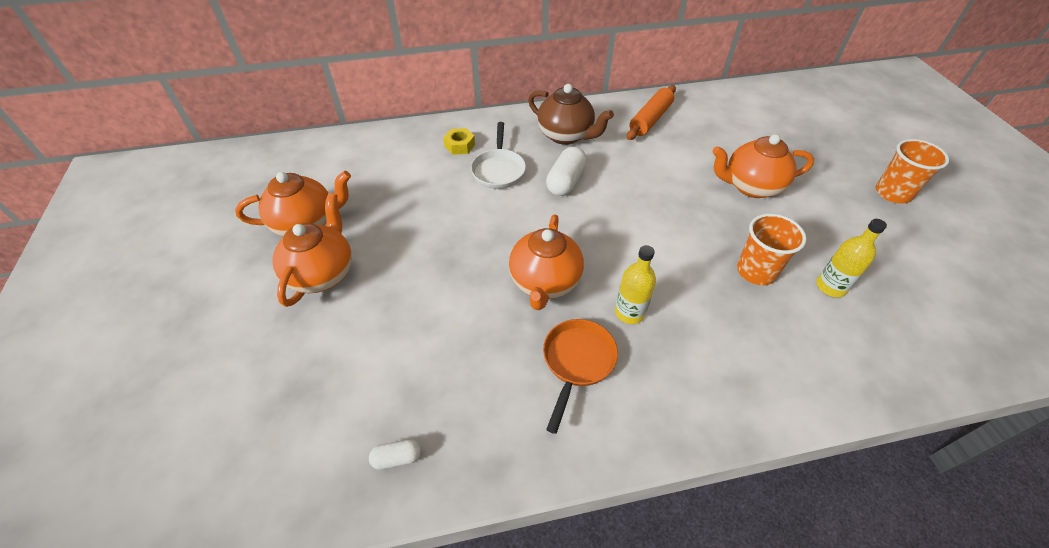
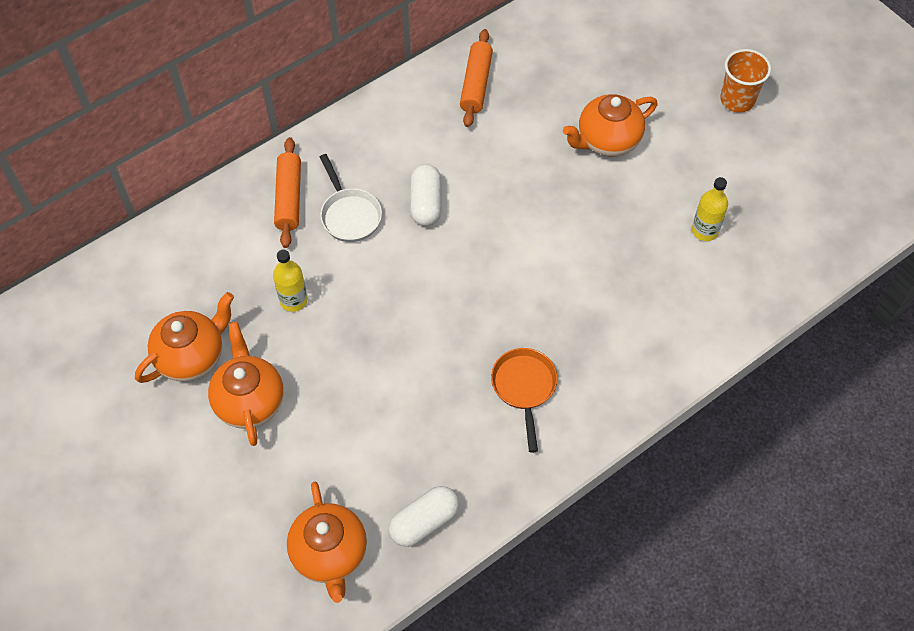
camera: 25 degrees left, 10 degrees up
white capsule [369,439,421,470] -> white capsule [389,486,459,547], size x1.84
yellow nut [443,128,475,155] -> orange rolling pin [274,137,301,248]
orange teapot [509,214,584,310] -> orange teapot moved to [287,482,367,603]
brown teapot [528,84,614,145] -> none
yellow bottle [615,245,656,324] -> yellow bottle moved to [273,250,308,312]
orange cup [737,214,807,285] -> none

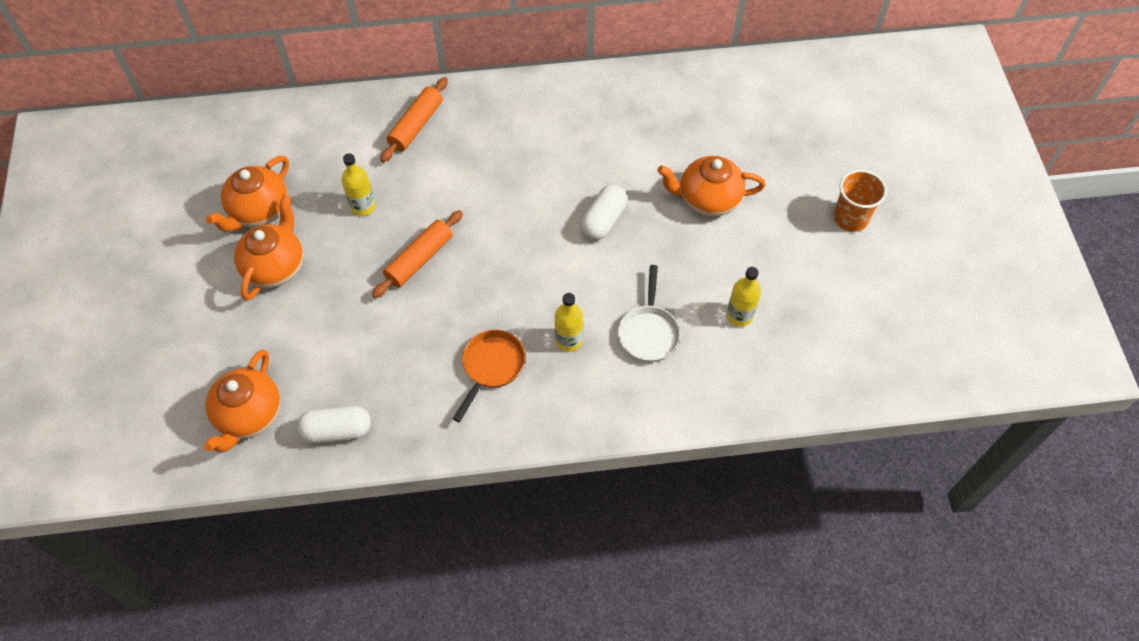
camera: 30 degrees right, 0 degrees up
orange teapot [135,292,234,383] -> orange teapot turned 135 degrees clockwise [206,156,289,232]
white pan [320,154,382,242] -> white pan moved to [618,265,680,362]
white capsule [410,164,442,226] -> white capsule moved to [581,185,627,240]
orange rolling pin [460,29,493,127] -> orange rolling pin moved to [372,210,463,298]
none -> yellow bottle [555,293,583,352]

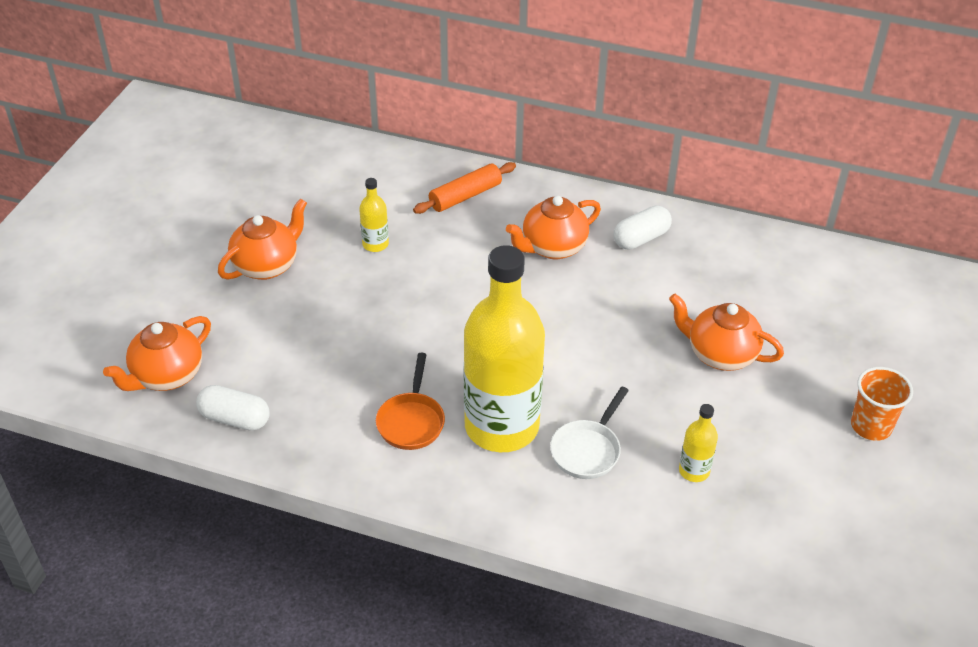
camera: 25 degrees right, 15 degrees down
orange teapot [206,156,289,232] -> orange teapot moved to [506,196,601,259]
orange rolling pin [372,210,463,298] -> none
orange pan [453,330,526,423] -> orange pan turned 135 degrees clockwise [376,353,445,450]
yellow bottle [555,293,583,352] -> yellow bottle [463,245,545,452], size x2.47
white capsule [581,185,627,240] -> white capsule moved to [613,205,672,250]

